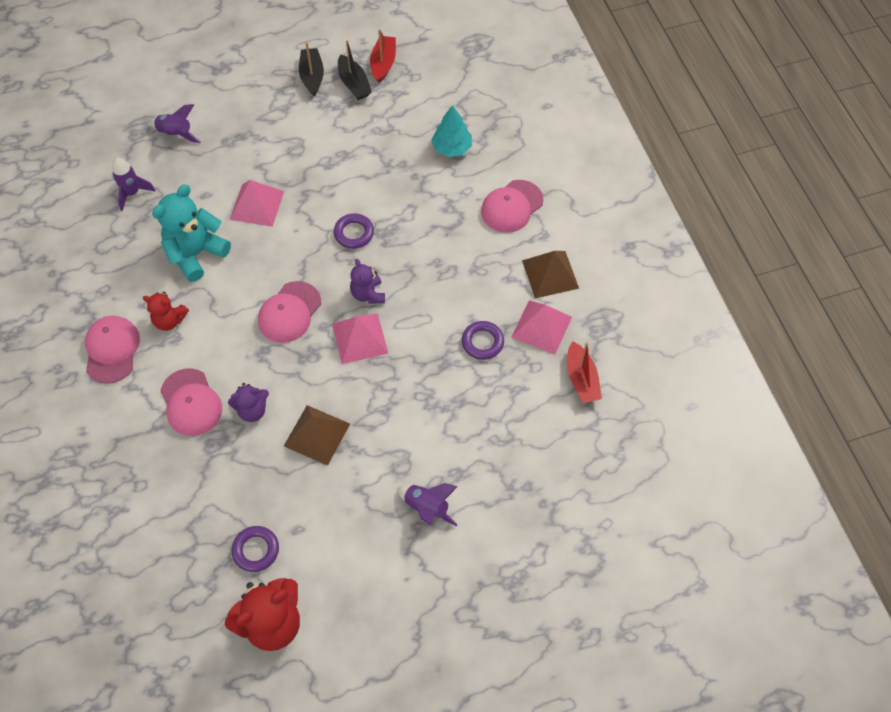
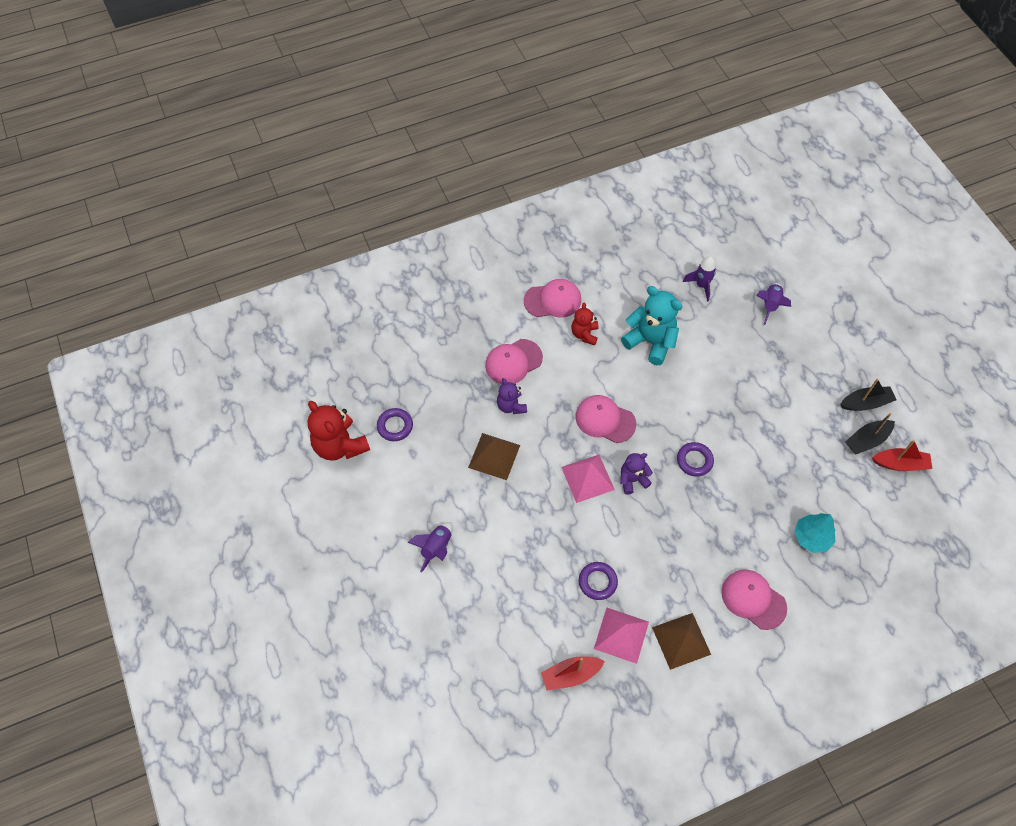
camera: 85 degrees right, 0 degrees up
pink pyramid [230,180,284,227] -> none

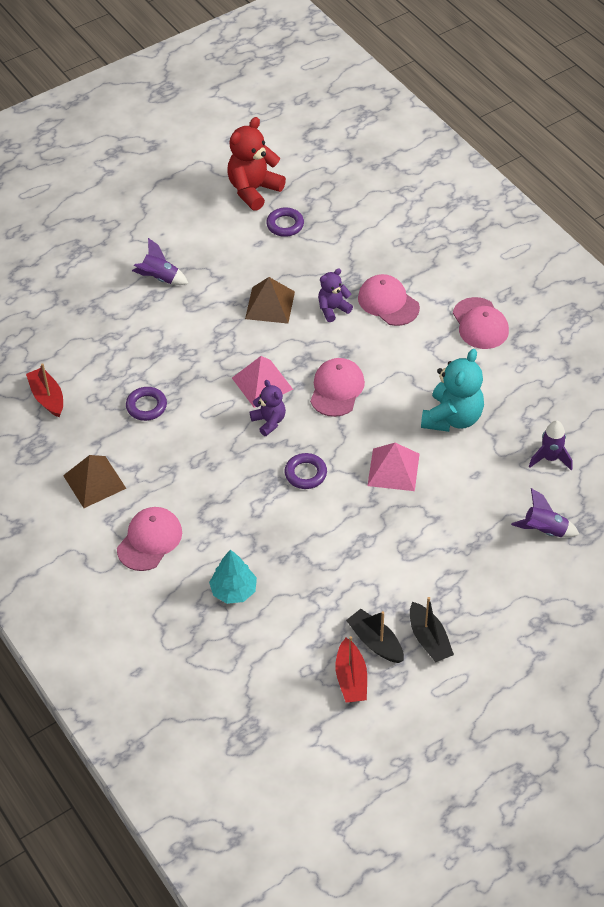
camera: 80 degrees right, 10 degrees down
red teddy bear [571,303,599,346] -> none
pink pyramid [594,608,649,664] -> pink pyramid moved to [367,443,420,491]

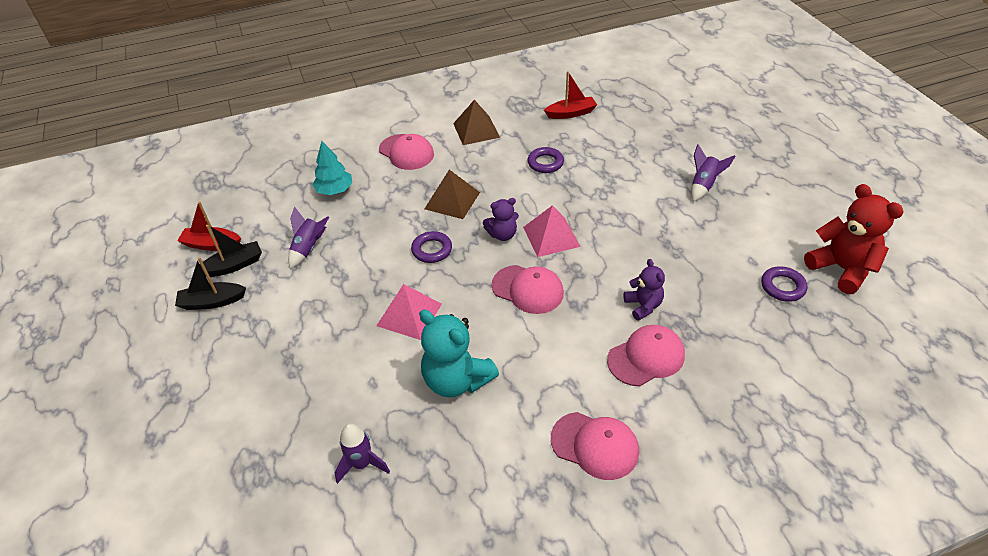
camera: 105 degrees right, 5 degrees down
brown pyramid [245,277,295,324] -> brown pyramid moved to [425,170,480,219]
pink cap [453,297,509,349] -> pink cap turned 150 degrees counterclockwise [551,412,639,480]
purple rocket [511,488,579,537] -> purple rocket moved to [288,206,329,269]

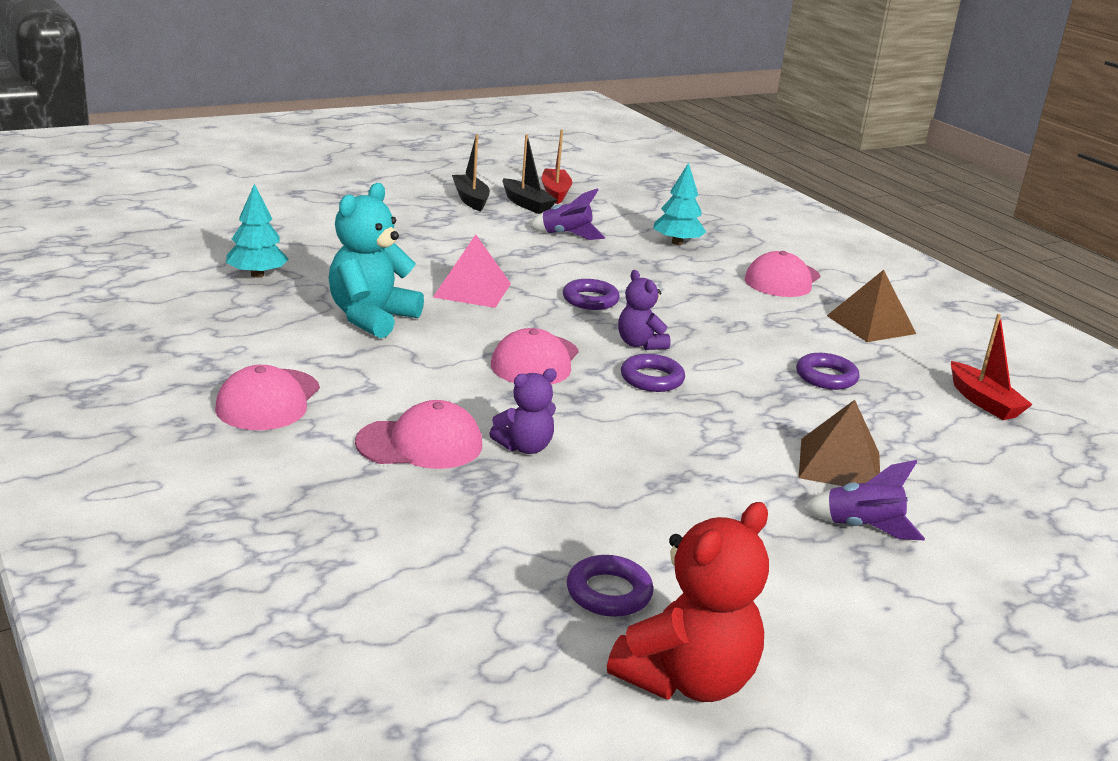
camera: 75 degrees right, 20 degrees down
purple rocket [335,423,390,484] -> turquoise tree [226,184,289,278]
brown pyramid [425,170,480,219] -> brown pyramid moved to [799,400,880,486]
pink pyramid [523,205,581,257] -> purple ring [621,354,685,392]
pink cap [607,325,685,386] -> pink cap turned 60 degrees counterclockwise [355,400,482,469]

